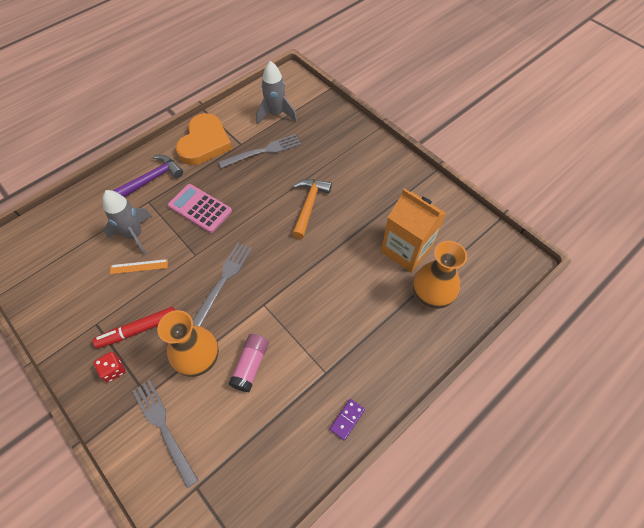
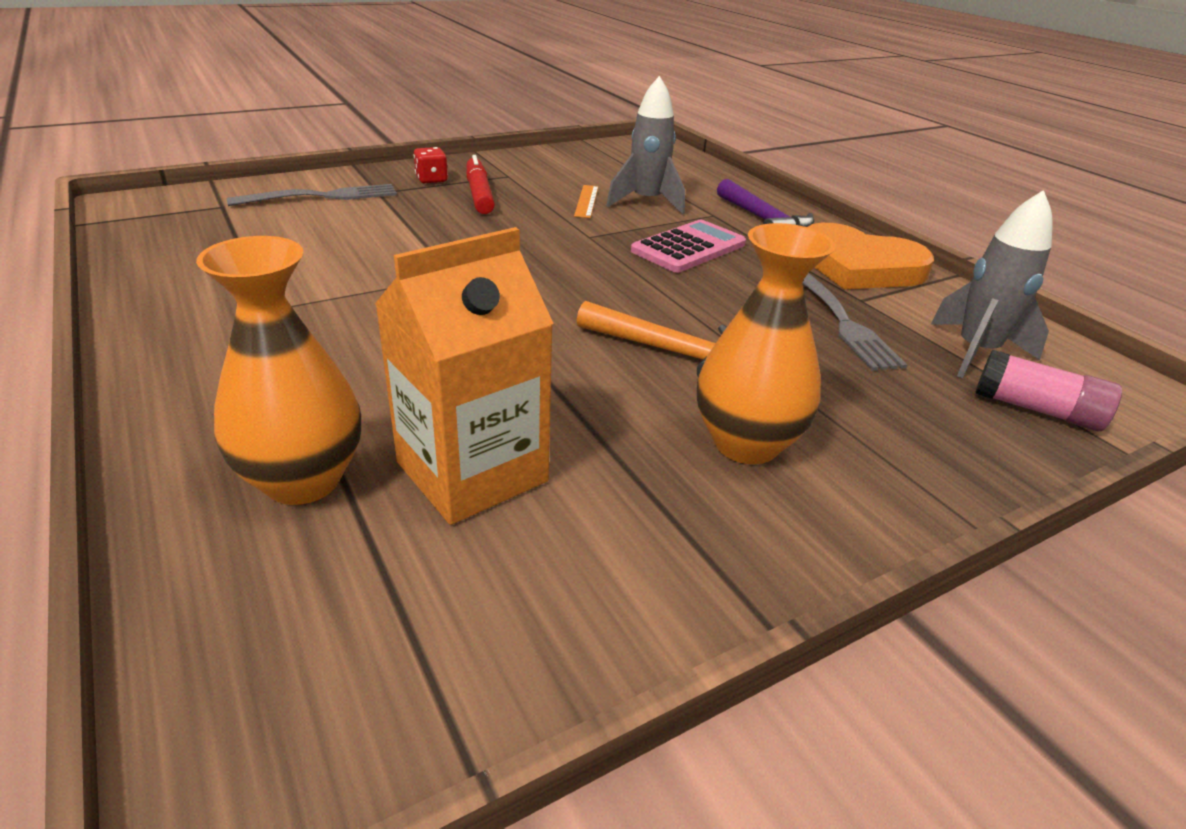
camera: 100 degrees right, 25 degrees down
orange vase [157,310,219,377] -> orange vase moved to [697,223,836,464]
grey fork [193,242,252,327] -> none
pink glue stick [229,334,269,392] -> pink glue stick moved to [975,350,1122,431]
purple domino [330,399,365,441] -> none

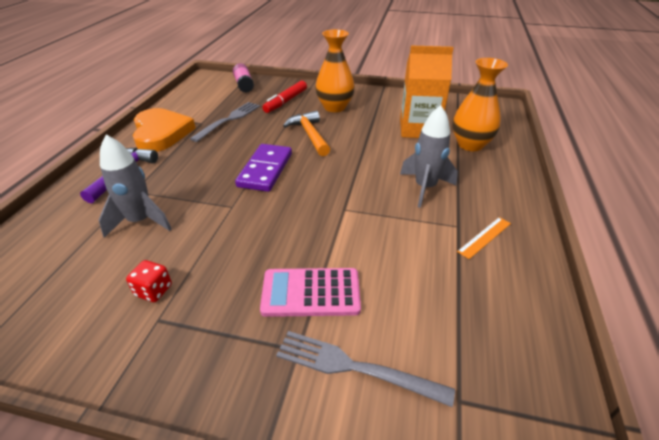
camera: 135 degrees left, 5 degrees up
red dice [414,147,448,183] -> red dice moved to [126,260,172,302]
red marker [466,155,495,214] -> red marker moved to [262,81,307,113]
orange ruler [574,185,599,218] -> orange ruler moved to [457,217,511,259]
pink calculator [631,220,746,272] -> pink calculator moved to [260,268,361,317]
grey rocket [931,190,1053,378] -> grey rocket moved to [400,105,458,208]
none -> purple domino [235,144,292,192]

